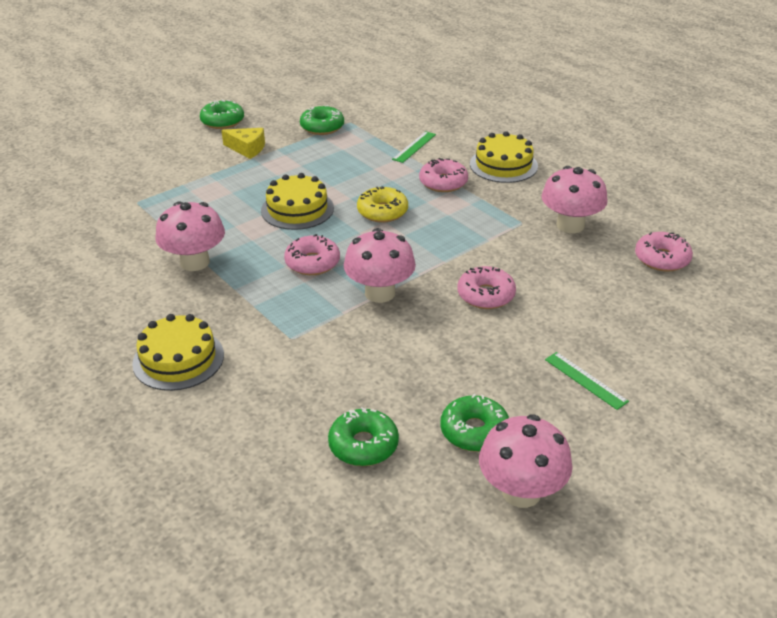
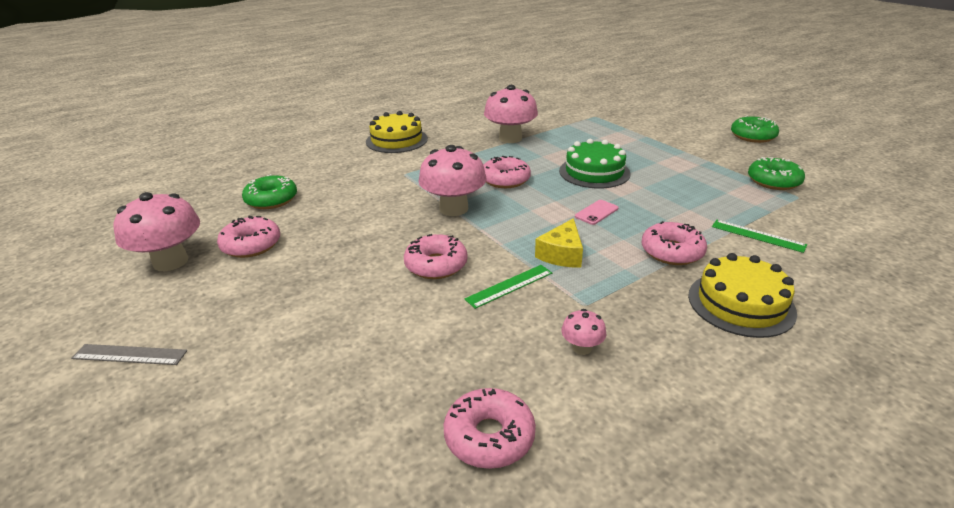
camera: 95 degrees right, 5 degrees down
yellow cheese [221,128,265,159] -> yellow cheese moved to [535,218,583,268]
yellow cake [261,173,334,230] -> green cake [559,139,630,188]
yellow donut [357,186,408,222] -> pink phone [575,200,618,225]
green donut [440,394,509,452] -> pink donut [217,216,280,258]
pink mushroom [541,166,608,233] -> pink mushroom [561,309,606,355], size x0.47
green ruler [545,352,629,410] -> green ruler moved to [465,265,552,309]
none -> grey ruler [71,344,187,365]

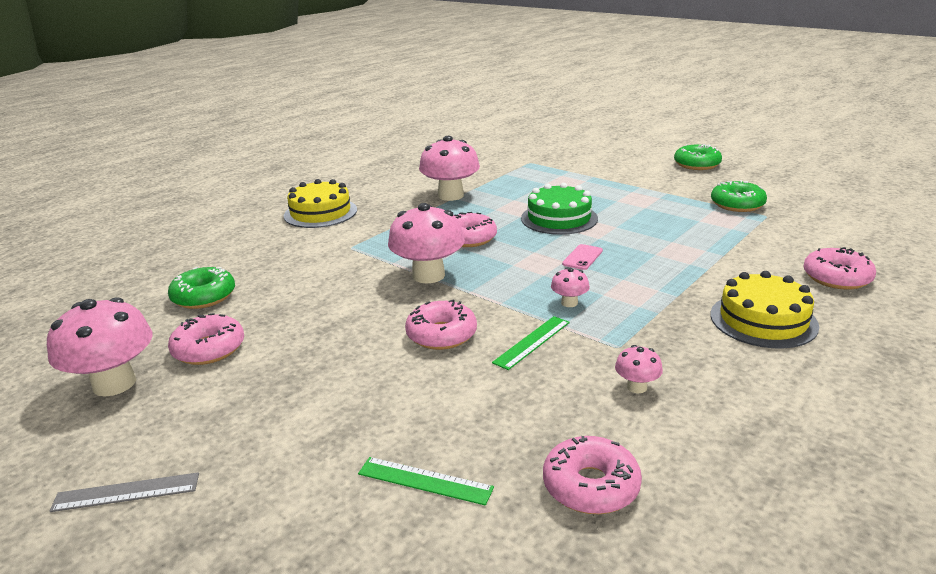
camera: 15 degrees left, 5 degrees down
yellow cheese [535,218,583,268] -> pink mushroom [551,268,590,307]
pink donut [641,221,707,265] -> pink donut moved to [803,247,876,290]
green ruler [712,220,807,253] -> green ruler moved to [358,457,494,506]

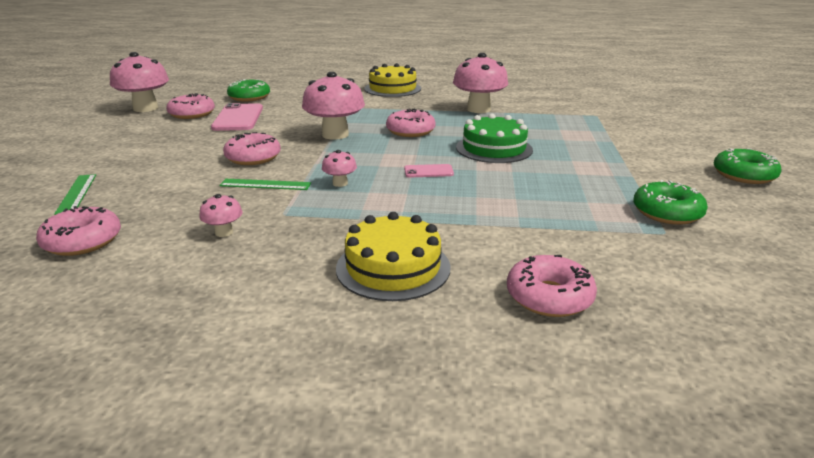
camera: 55 degrees right, 0 degrees up
grey ruler [50,472,199,512] -> none
none -> pink phone [211,103,263,131]

